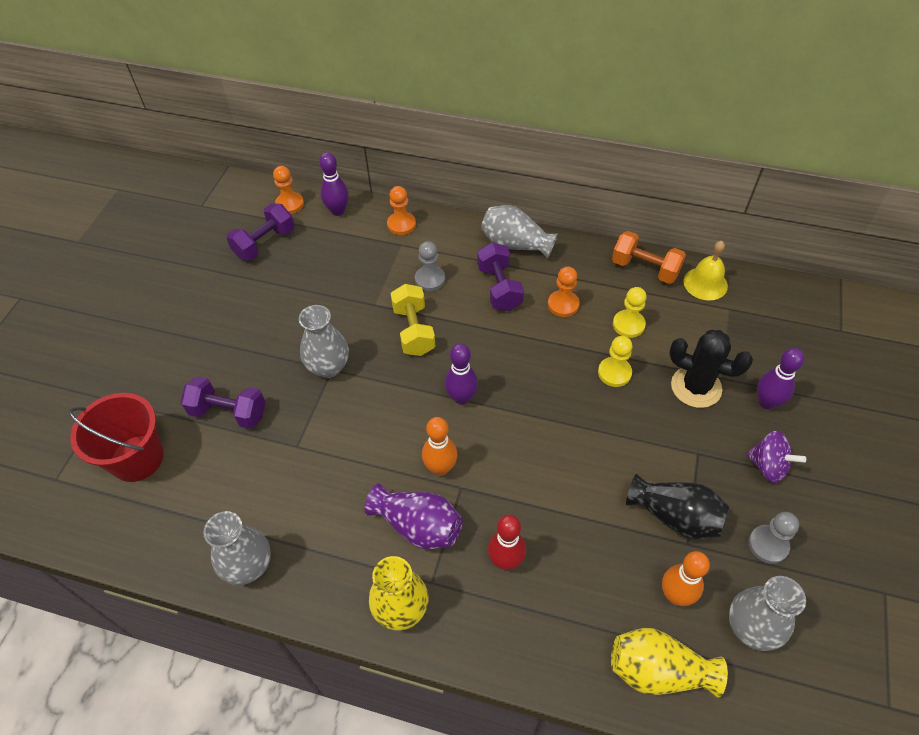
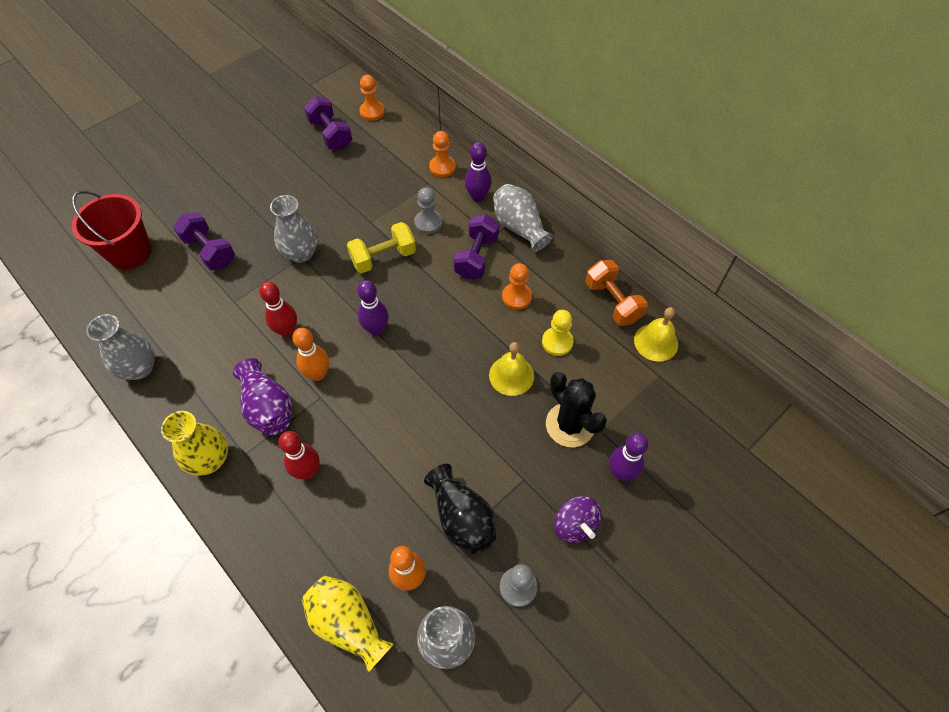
camera: 30 degrees right, 5 degrees up
purple dumbbell [226,203,294,261] -> purple dumbbell turned 75 degrees clockwise [304,97,352,150]
purple bowling pin [319,152,349,216] -> purple bowling pin moved to [465,142,492,202]
yellow dumbbell [391,284,436,356] -> yellow dumbbell turned 45 degrees clockwise [347,222,416,273]
yellow pawn [598,336,632,387] -> yellow bell [489,342,534,396]
none -> red bowling pin [259,282,297,337]

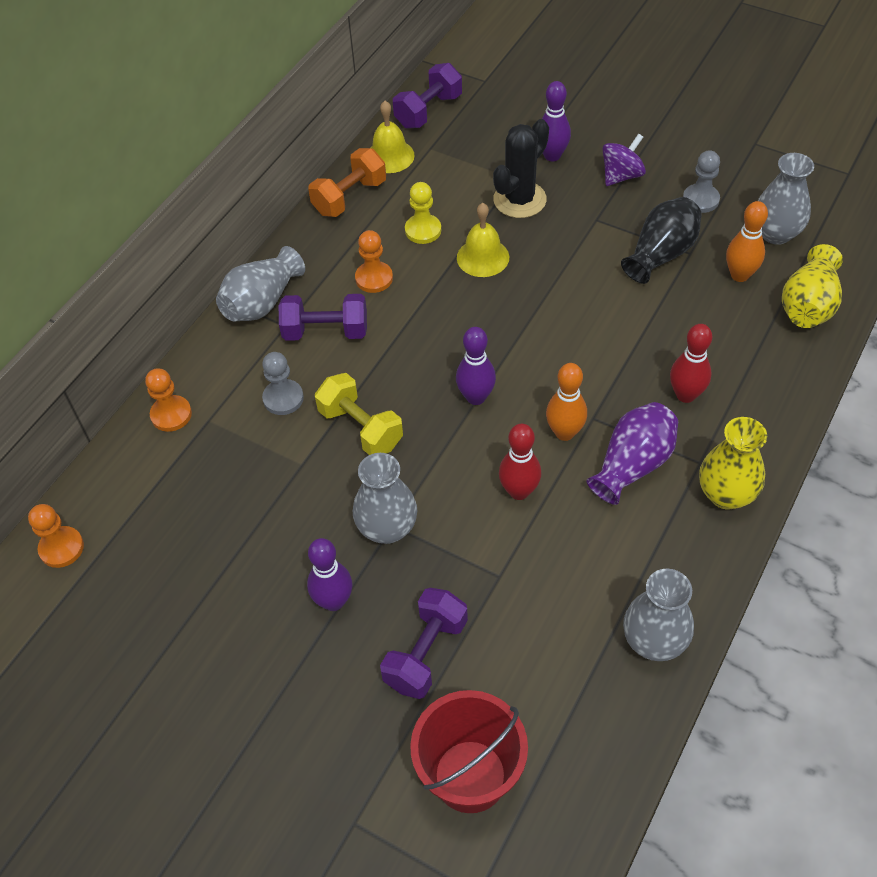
camera: 105 degrees left, 5 degrees down
purple dumbbell [304,97,352,150] -> purple dumbbell moved to [393,63,462,129]
purple bowling pin [465,142,492,202] -> purple bowling pin moved to [307,538,353,611]

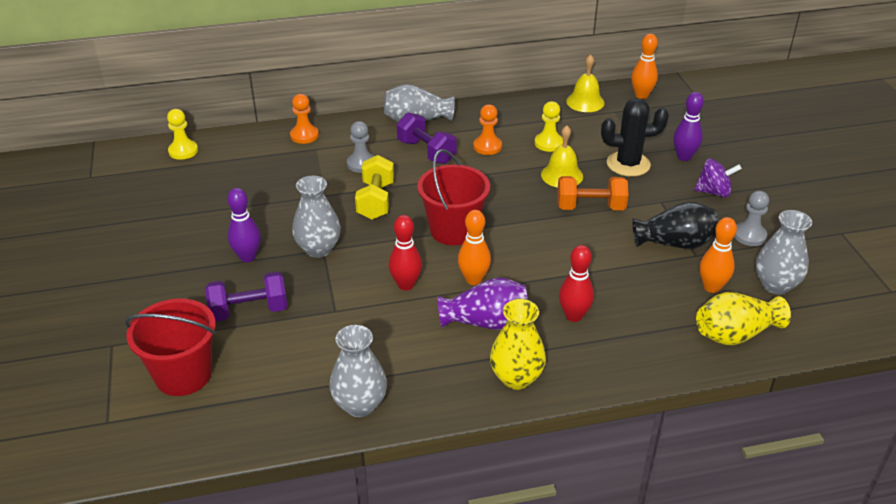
camera: 45 degrees right, 15 degrees down
orange pawn [28,504,84,568] -> yellow pawn [167,109,198,160]
orange dumbbell [308,148,386,217] -> orange dumbbell moved to [557,176,629,210]
purple dumbbell [393,63,462,129] -> orange bowling pin [631,34,658,99]
purple bowling pin [456,327,496,405] -> red bucket [417,149,490,245]

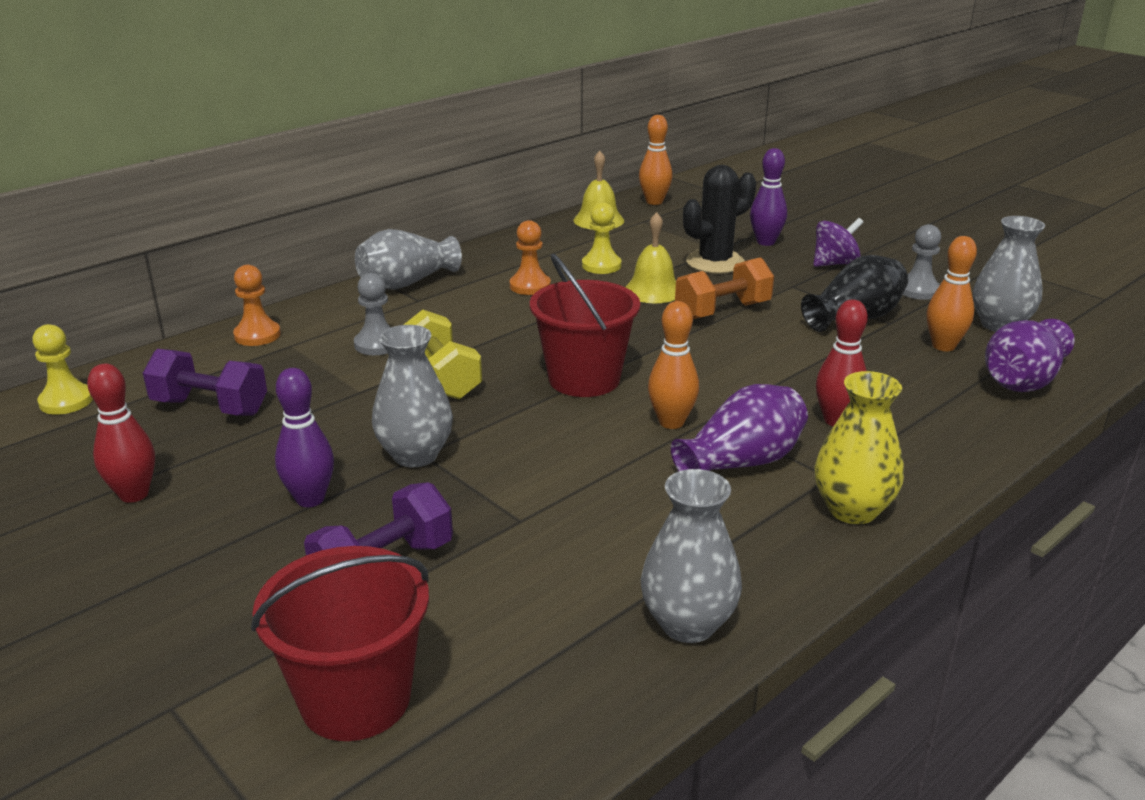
camera: 30 degrees left, 10 degrees down
red bowling pin [389,215,422,291] -> red bowling pin moved to [87,364,155,503]
purple dumbbell [397,113,456,164] -> purple dumbbell moved to [143,349,267,415]
yellow vase [696,292,791,345] -> purple vase [985,319,1075,392]

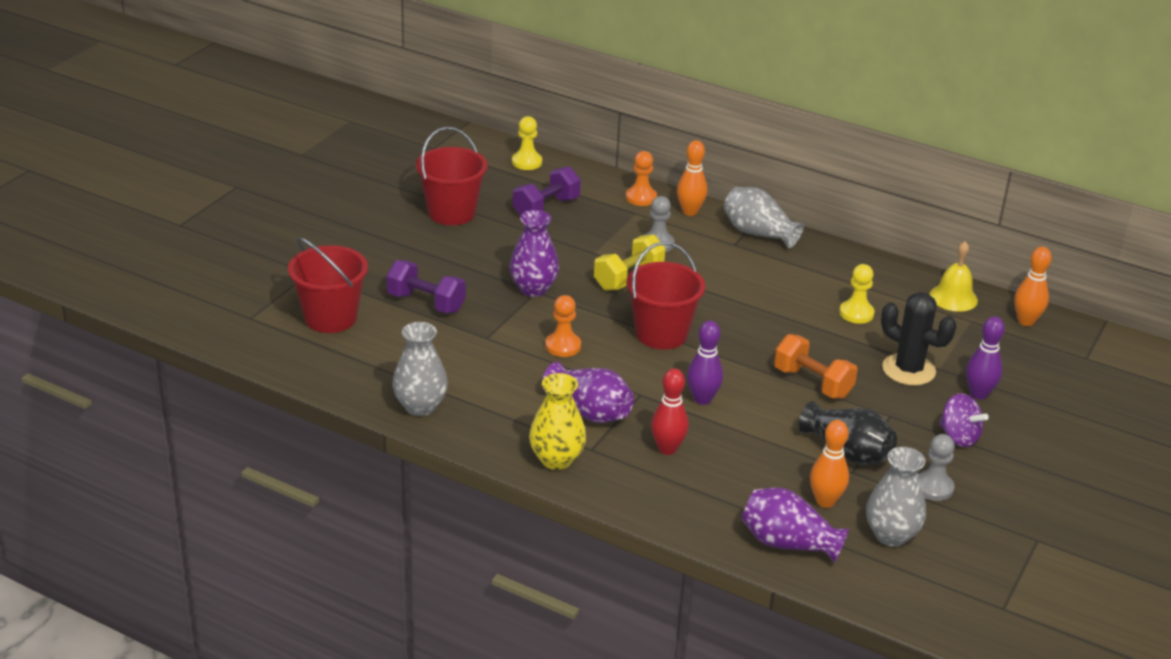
camera: 70 degrees right, 5 degrees up
red bowling pin [87,364,155,503] -> red bucket [416,127,488,225]
purple dumbbell [143,349,267,415] -> purple dumbbell turned 45 degrees clockwise [513,166,581,216]
purple bowling pin [275,368,334,507] -> purple bowling pin moved to [687,321,723,405]
grey vase [372,325,453,467] -> purple vase [510,210,559,297]
orange pawn [510,220,551,295] -> orange pawn moved to [545,295,581,357]
yellow bell [626,212,676,303] -> none
orange bowling pin [648,301,699,429] -> orange bowling pin moved to [677,140,707,216]

